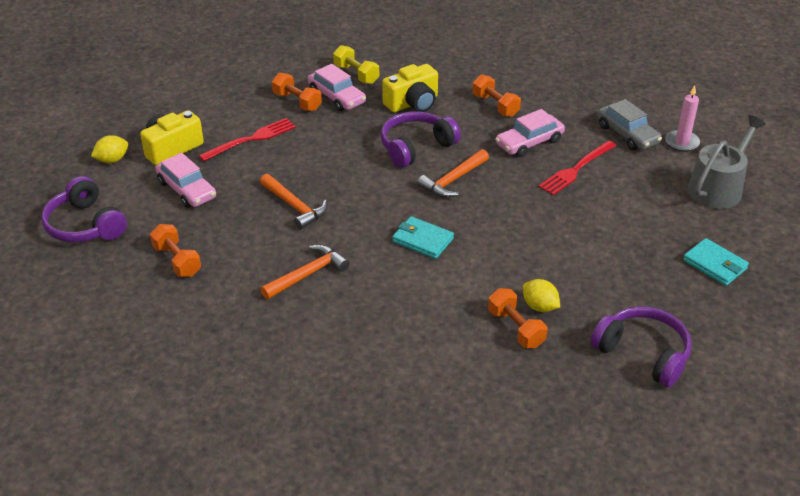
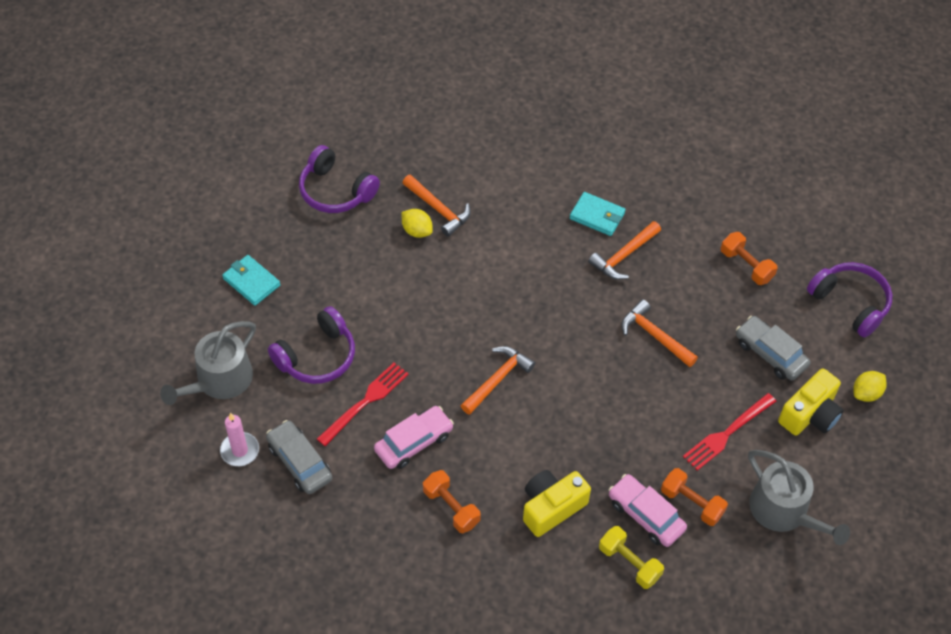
camera: 175 degrees right, 15 degrees up
pink car [155,153,216,208] -> grey car [736,316,810,381]
purple headphones [381,111,461,168] -> purple headphones moved to [268,306,355,384]
turquoise wallet [392,216,454,259] -> turquoise wallet moved to [569,192,626,236]
orange dumbbell [488,288,547,348] -> orange hammer [402,175,471,237]
none -> grey watering can [748,450,850,545]

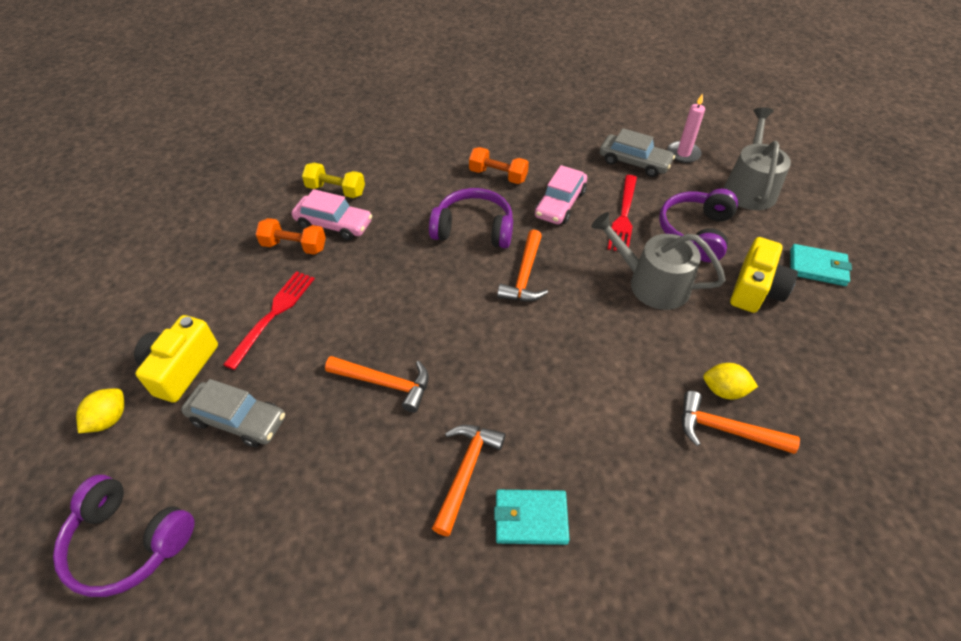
camera: 155 degrees right, 5 degrees down
purple headphones [299,145,380,213] -> purple headphones moved to [429,188,513,248]
yellow camera [523,470,591,537] -> yellow camera moved to [730,237,798,313]
orange dumbbell [721,232,778,285] -> none
grey watering can [748,450,850,545] -> grey watering can moved to [591,212,726,310]

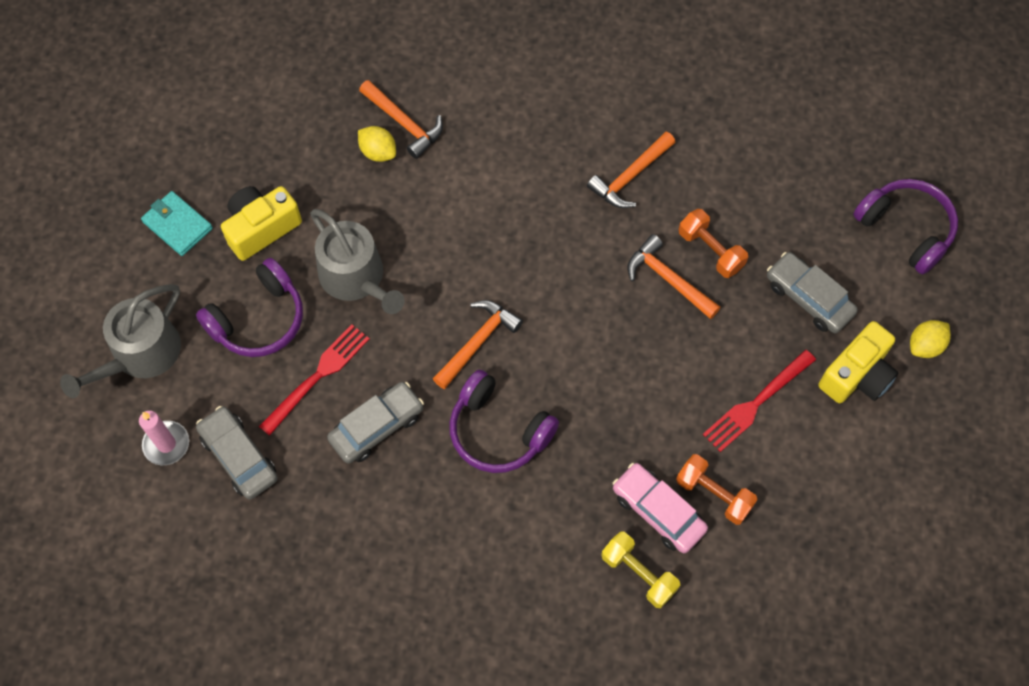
camera: 155 degrees left, 15 degrees up
orange dumbbell [469,147,529,184] -> orange dumbbell moved to [679,209,748,278]
turquoise wallet [494,490,570,545] -> none
pink car [535,165,587,225] -> grey car [327,382,424,464]

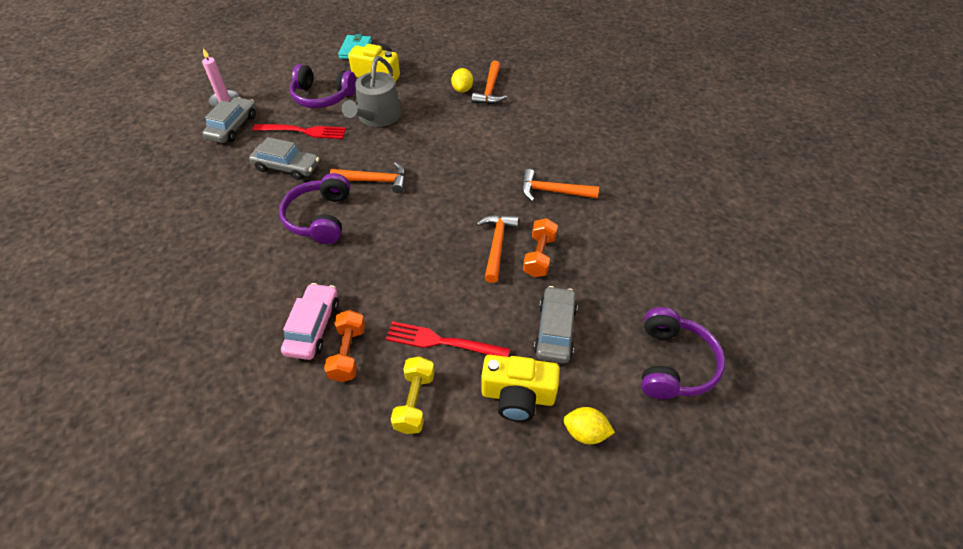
camera: 55 degrees right, 15 degrees down
grey watering can [60,284,181,398] -> none
yellow dumbbell [601,531,680,608] -> yellow dumbbell moved to [391,356,435,434]

